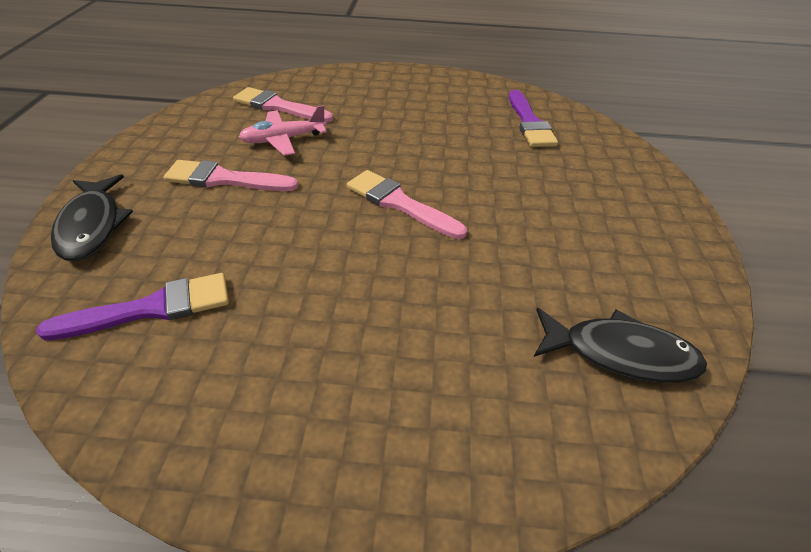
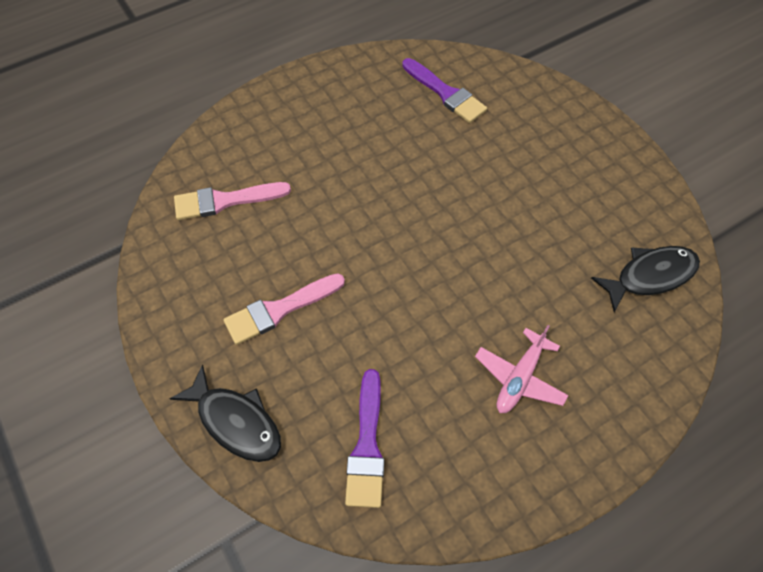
camera: 35 degrees left, 15 degrees up
purple brush [36,273,229,340] -> purple brush turned 150 degrees clockwise [345,369,384,508]
pink plane [239,105,327,156] -> pink plane moved to [475,325,568,413]
pink brush [347,170,467,239] -> none

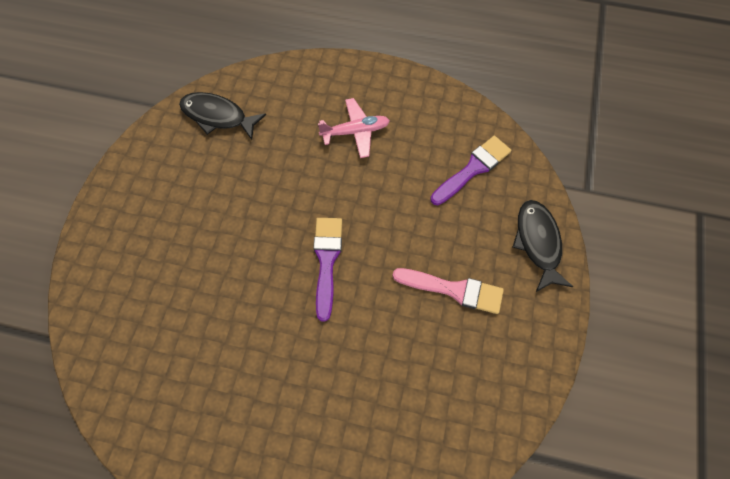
camera: 135 degrees left, 5 degrees up
pink brush [174,182,291,220] -> none
purple brush [402,58,487,123] -> purple brush moved to [313,218,342,322]

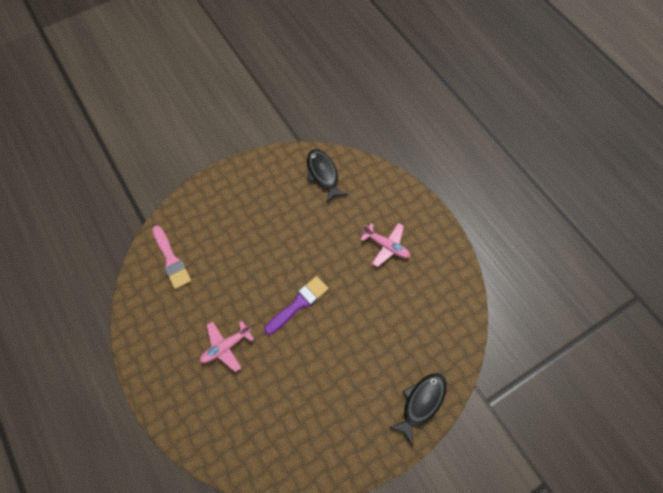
camera: 45 degrees right, 0 degrees up
pink brush [392,268,504,314] -> pink brush moved to [152,226,191,289]
purple brush [430,136,511,205] -> none
none -> pink plane [200,321,254,372]

